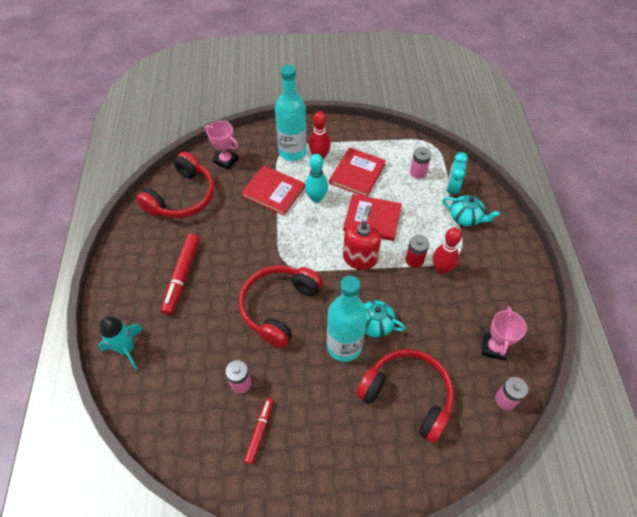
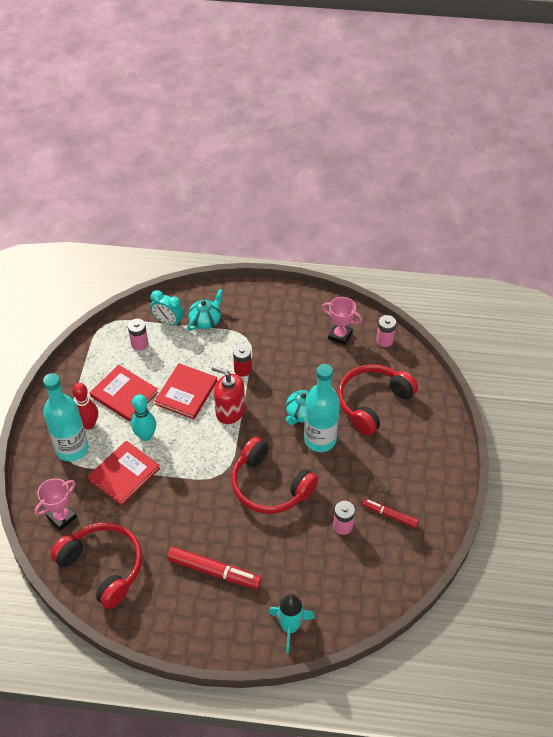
camera: 80 degrees left, 5 degrees down
red bowling pin [433,228,462,274] -> none

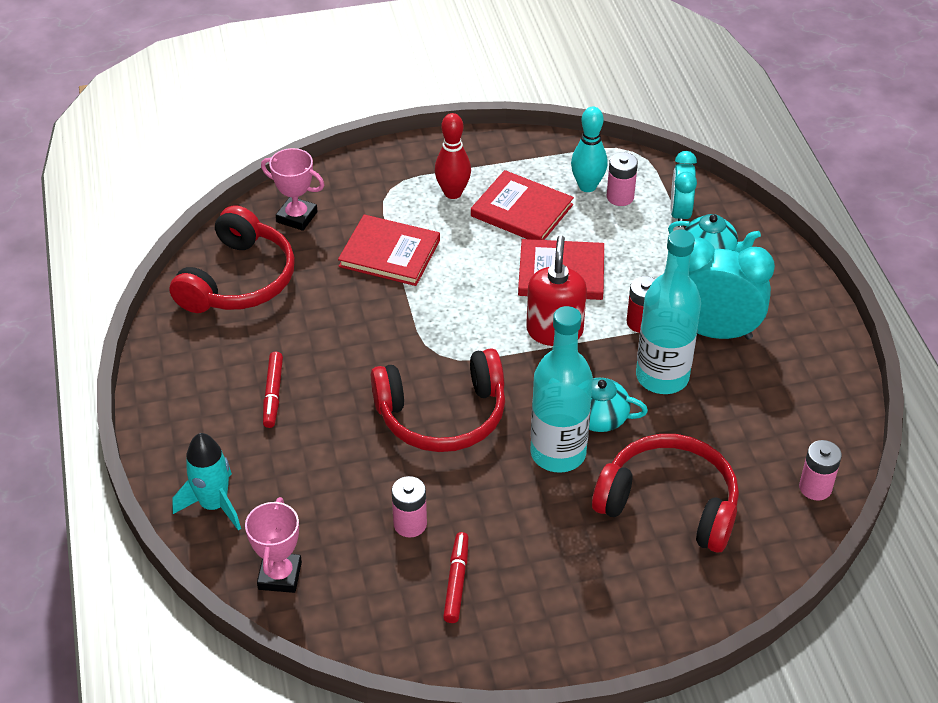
camera: 70 degrees right, 5 degrees down
turquoise bottle [43,373,88,461] -> turquoise bottle moved to [636,230,701,394]
red book [90,365,158,421] -> red book turned 75 degrees counterclockwise [471,170,574,240]
turquoise bowling pin [131,394,156,441] -> turquoise bowling pin moved to [571,106,608,192]
red marker [167,547,262,589] -> red marker [263,352,283,428], size x0.62
red headphones [231,437,318,514] -> red headphones turned 120 degrees counterclockwise [371,348,505,452]
pink trophy [322,297,363,345] -> pink trophy moved to [245,497,302,593]
none -> turquoise clock [689,237,775,340]

